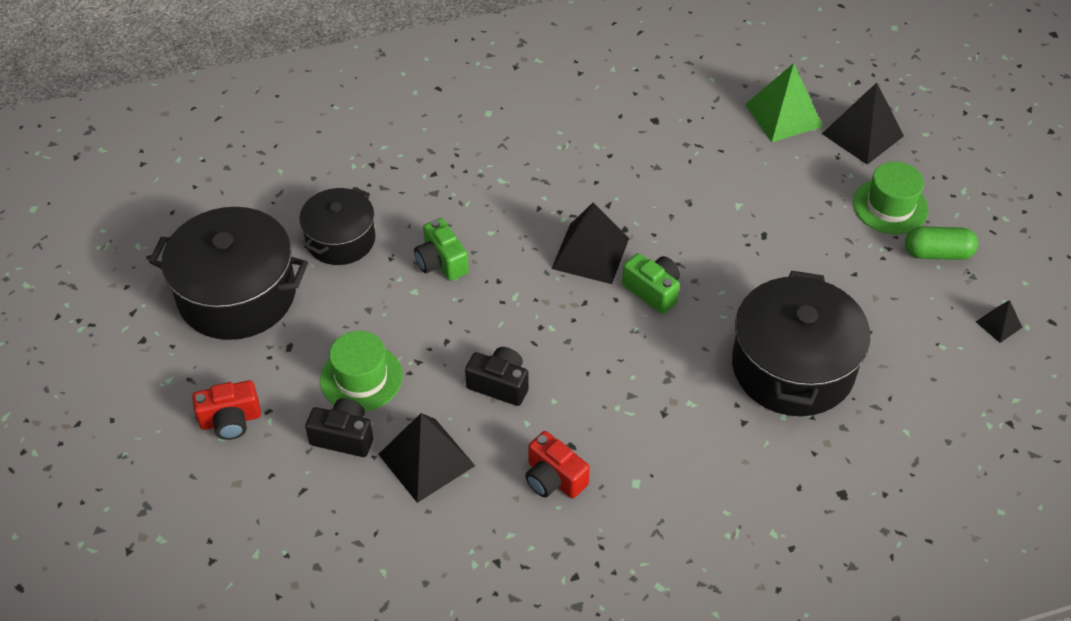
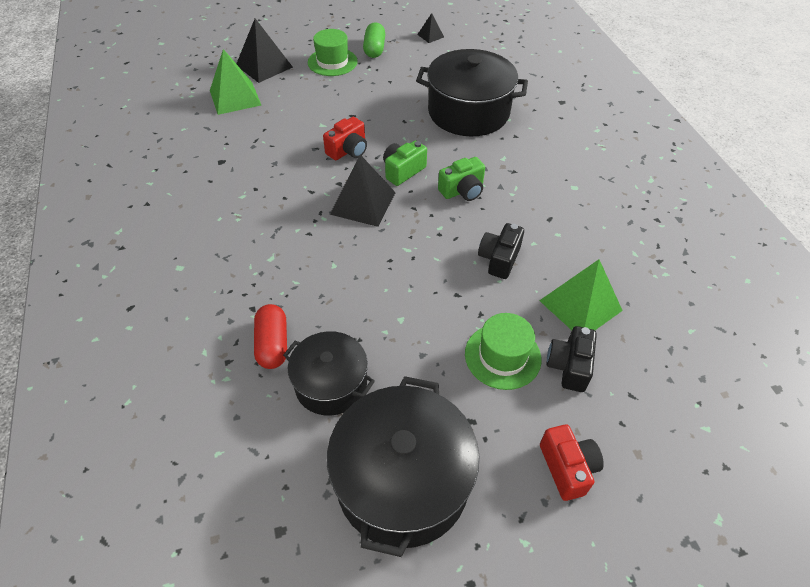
camera: 90 degrees left, 0 degrees up
black pyramid [378,413,475,503] -> green pyramid [539,259,623,330]
green camera [414,218,469,281] -> green camera moved to [438,157,485,201]
red camera [525,431,590,498] -> red camera moved to [323,117,367,160]
none -> red capsule [254,304,287,369]

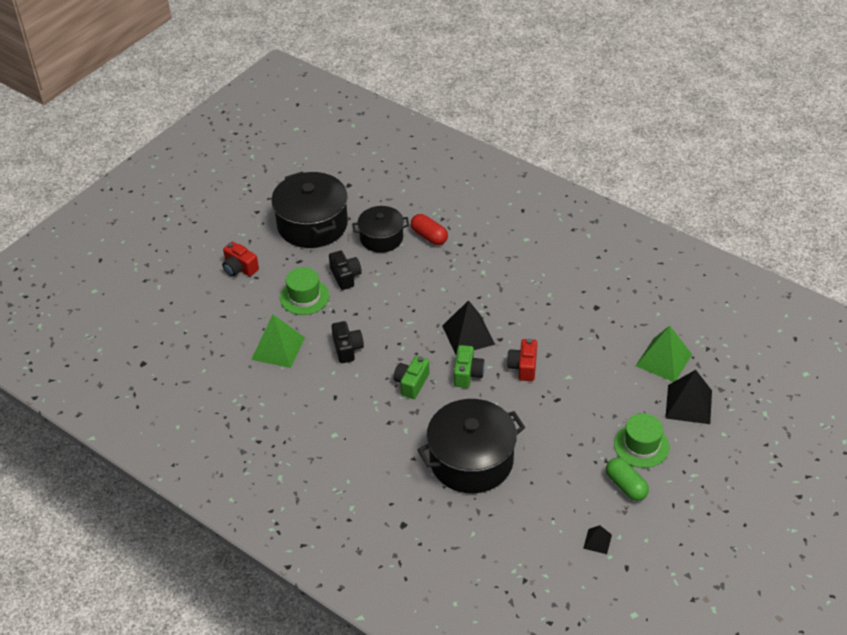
camera: 145 degrees right, 5 degrees down
black camera [546,326,597,392] -> black camera moved to [329,251,362,290]

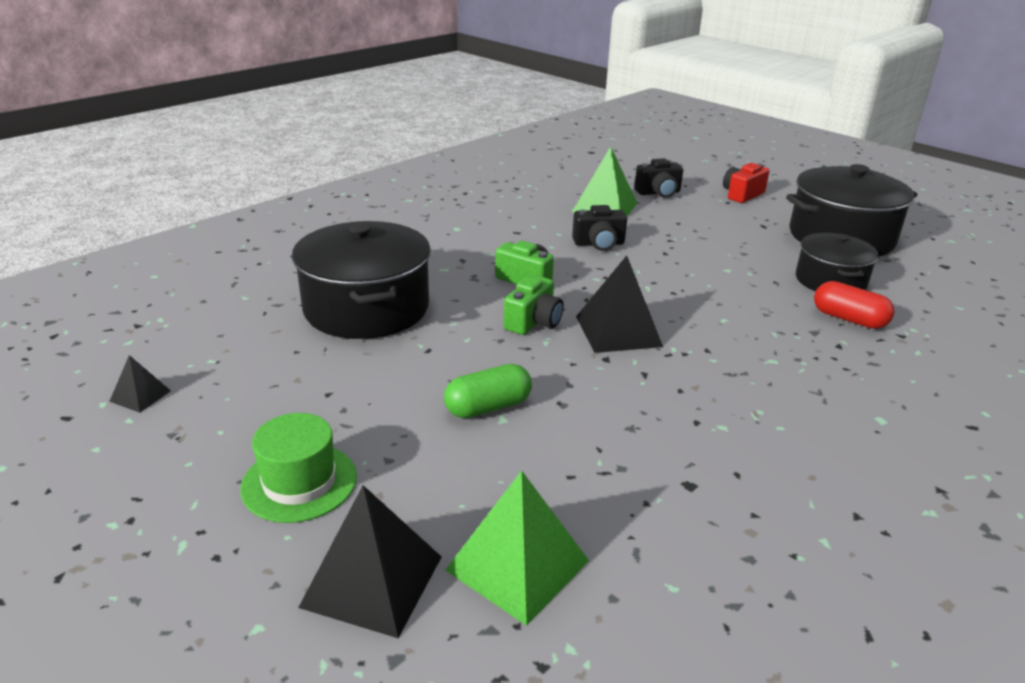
camera: 95 degrees right, 15 degrees down
green hat [280,267,329,315] -> none
black camera [329,251,362,290] -> black camera moved to [634,158,683,198]
red capsule [411,214,448,245] -> red capsule turned 75 degrees clockwise [814,281,894,329]
green camera [454,345,485,388] -> green camera turned 75 degrees counterclockwise [504,275,564,335]
red camera [507,339,537,381] -> none
green capsule [606,458,649,501] -> green capsule moved to [444,364,532,418]

